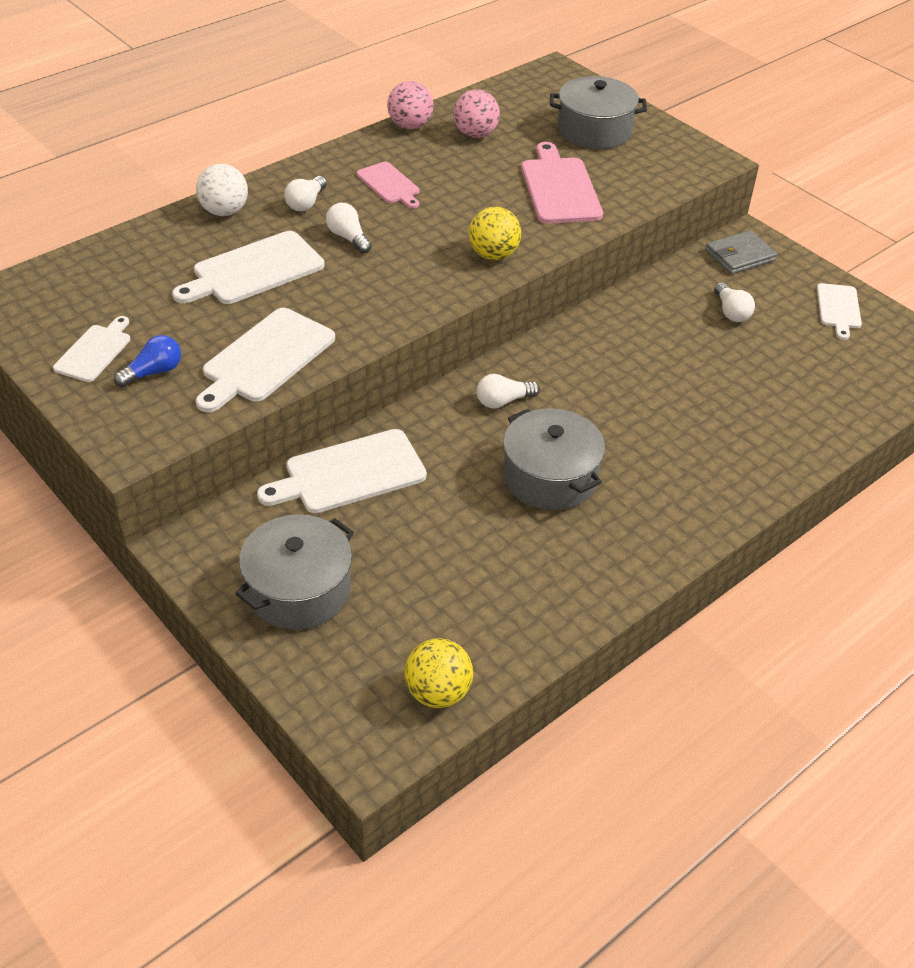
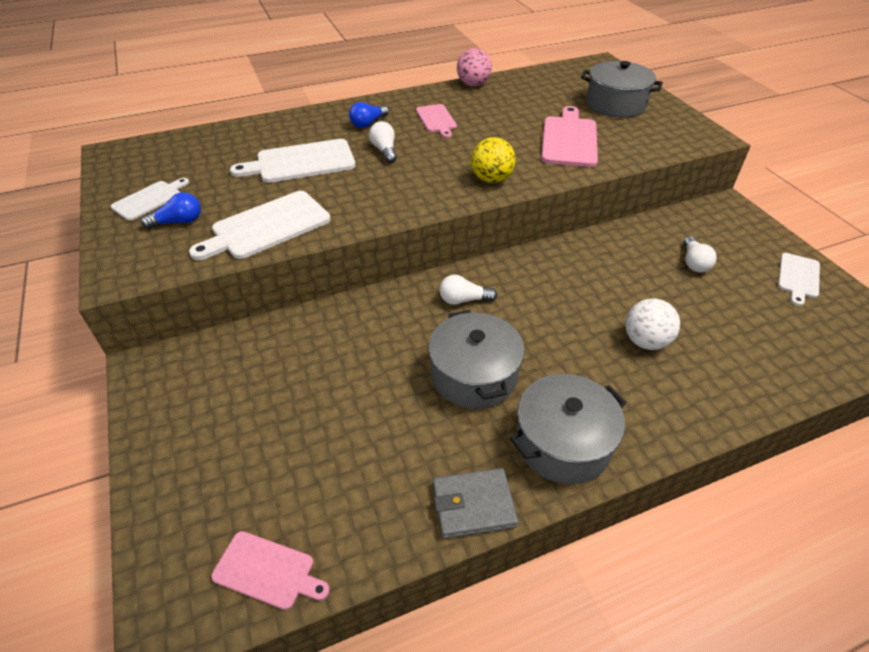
camera: 20 degrees right, 0 degrees up
white ball [196,164,248,216] -> white ball moved to [625,298,680,350]
grey pot [235,515,354,630] -> grey pot moved to [510,374,626,484]
white cutting board [257,429,427,513] -> none
white light bulb [284,176,327,211] -> blue light bulb [349,102,389,128]
yellow ball [404,638,473,708] -> pink cutting board [211,531,330,610]
pink ball [453,89,500,138] -> none
grey wallet [705,230,777,274] -> grey wallet moved to [433,468,518,539]

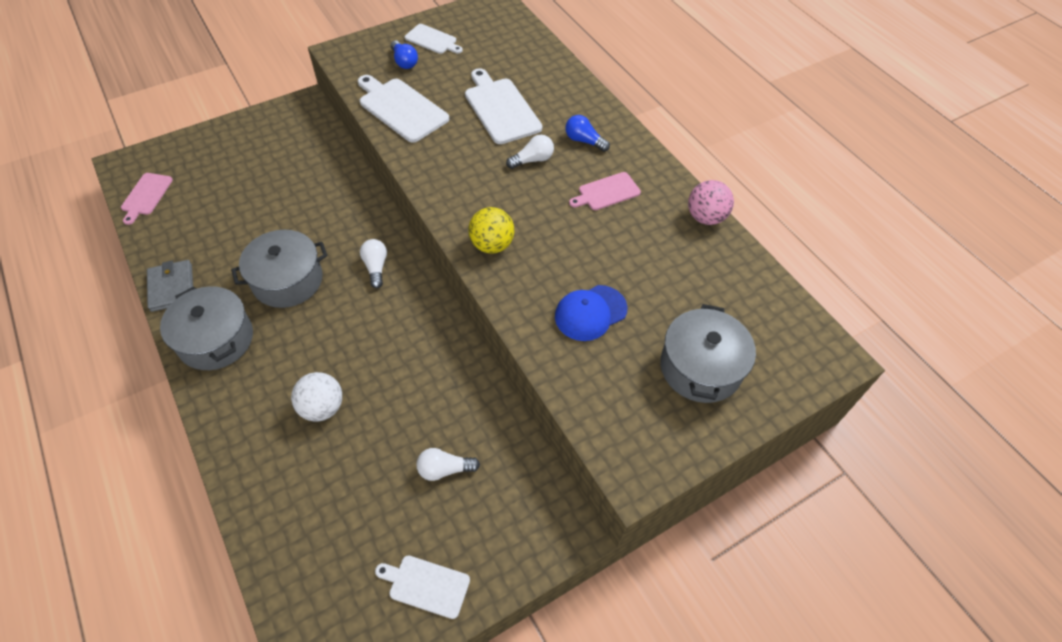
camera: 80 degrees right, 10 degrees up
pink cutting board [541,106,598,167] -> blue cap [555,285,628,341]

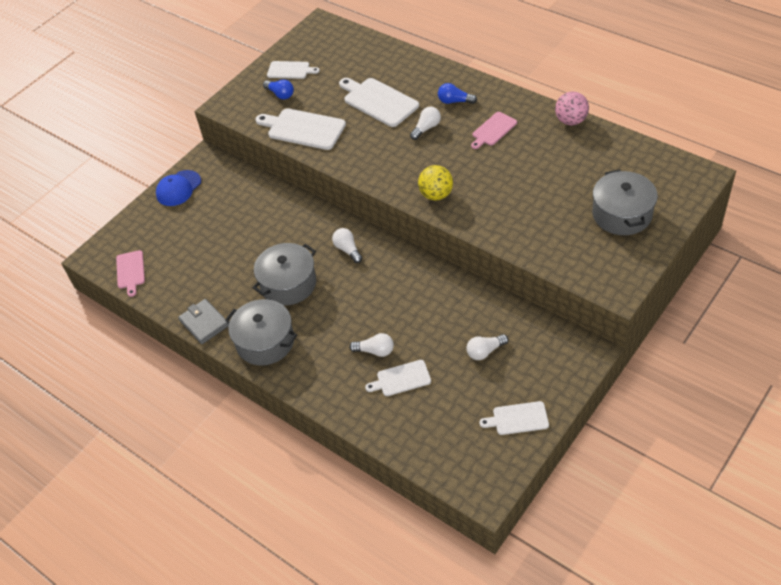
camera: 15 degrees left, 5 degrees down
white ball [291,372,342,421] -> white light bulb [349,333,394,357]
blue cap [555,285,628,341] -> blue cap moved to [156,170,201,206]
none -> white cutting board [365,360,431,396]

